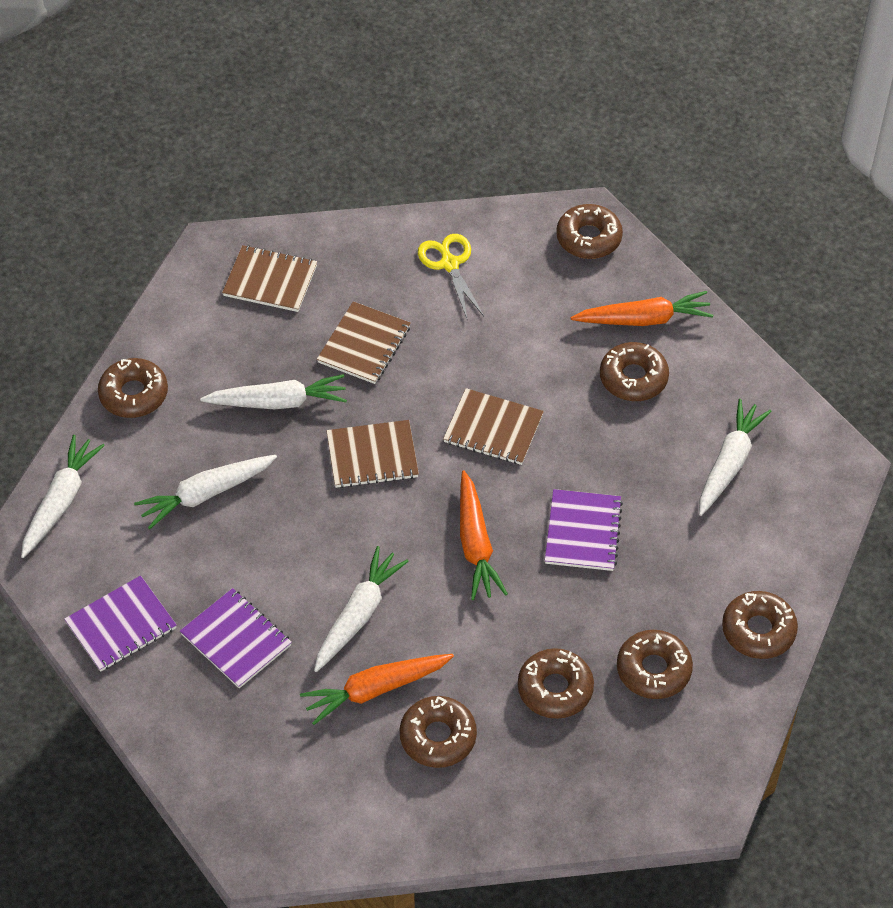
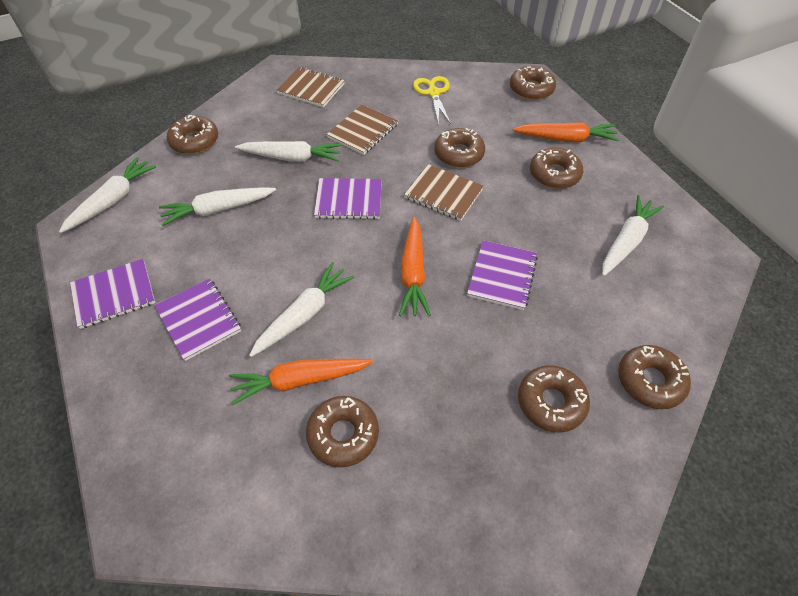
camera: 10 degrees right, 0 degrees up
brown notebook [326,420,419,488] -> purple notebook [314,178,382,220]
brown donut [518,648,594,719] -> brown donut moved to [434,128,485,168]

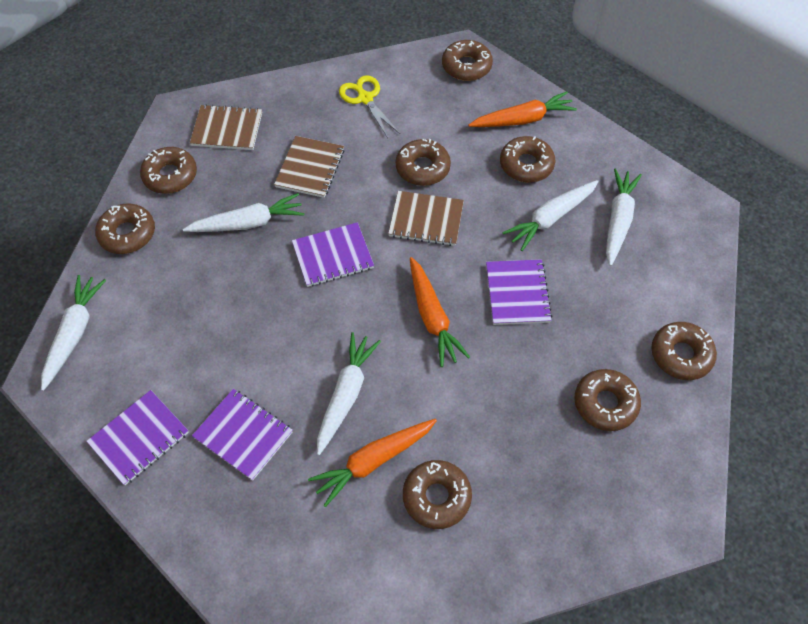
camera: 20 degrees left, 5 degrees up
white carrot [159,187,276,226] -> white carrot moved to [503,180,599,251]
none -> brown donut [140,147,197,194]

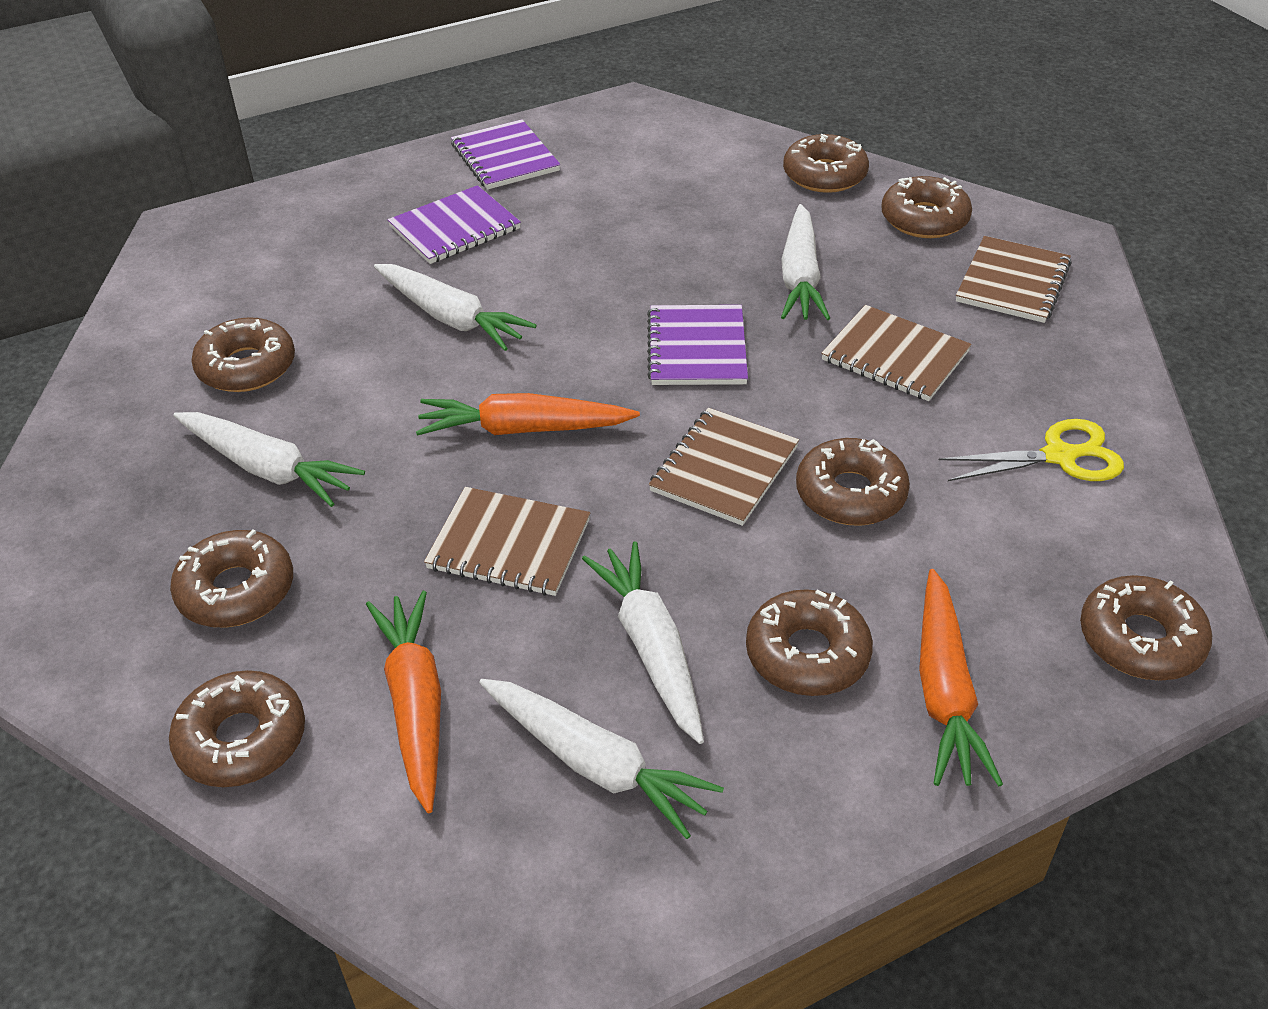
camera: 110 degrees right, 15 degrees down
white carrot [41,275,106,391] -> white carrot moved to [173,412,365,507]
orange carrot [308,419,437,507] -> orange carrot moved to [366,591,441,813]
purple notebook [486,259,552,325] -> brown notebook [424,487,590,596]

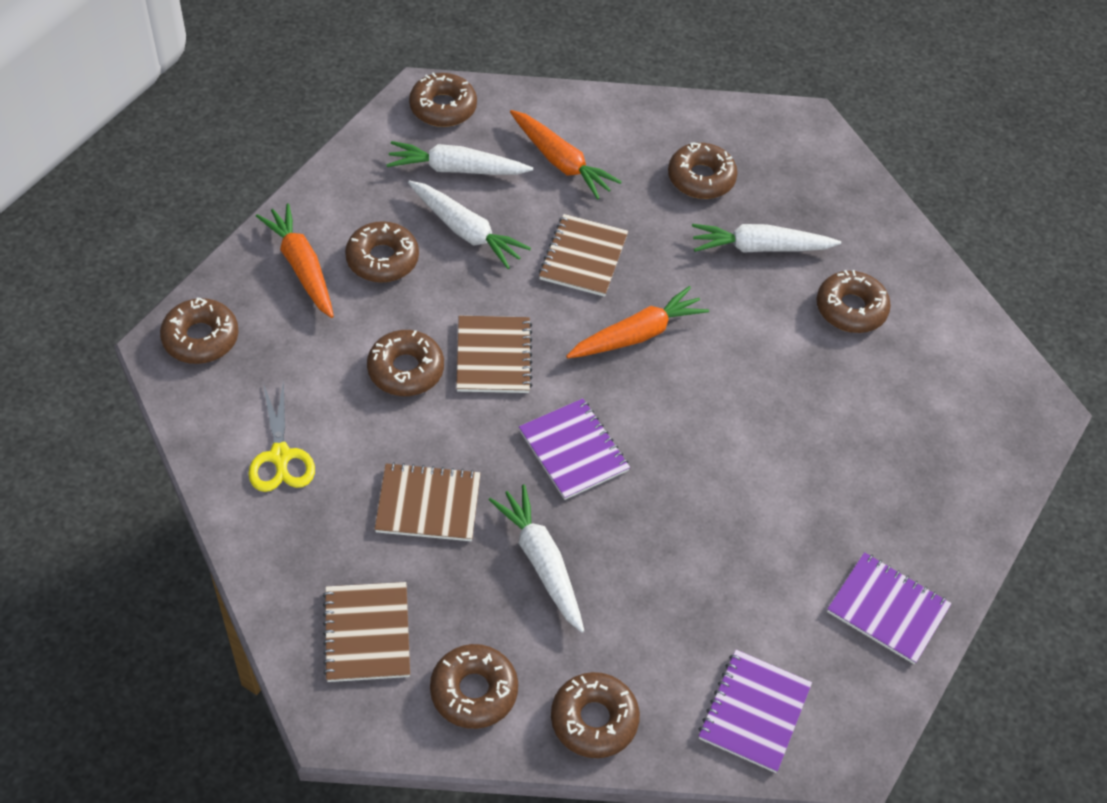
camera: 145 degrees right, 10 degrees up
brown donut [169,670,305,787] -> brown donut moved to [409,72,477,127]
white carrot [374,264,537,351] -> none
purple notebook [388,185,521,264] -> purple notebook moved to [699,650,812,773]
brown notebook [424,487,590,596] -> brown notebook turned 60 degrees counterclockwise [539,214,628,297]
yellow scissors [939,419,1124,481] -> yellow scissors turned 60 degrees counterclockwise [248,380,315,492]

